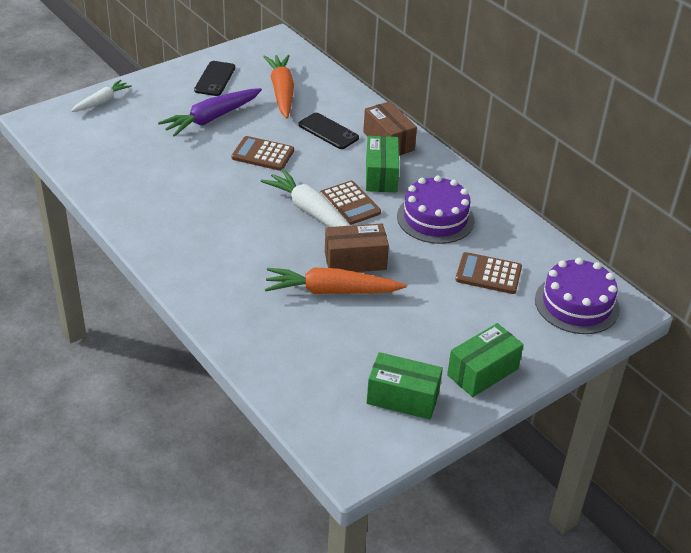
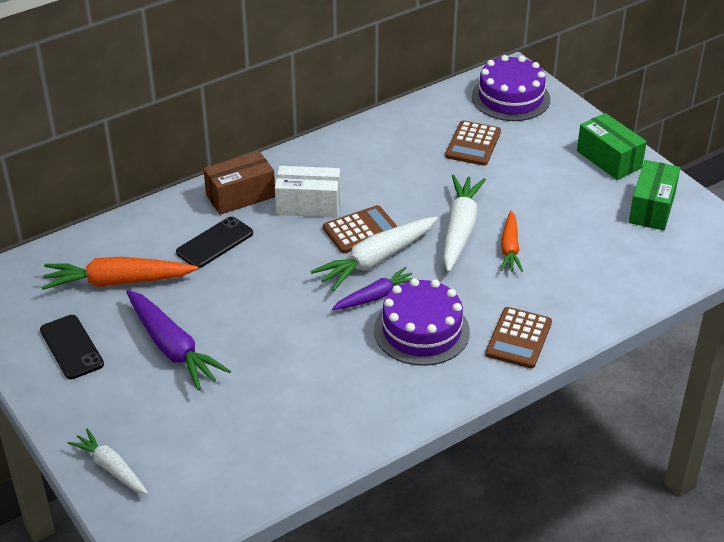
camera: 85 degrees left, 0 degrees up
black phone [194,61,235,96] -> black phone turned 45 degrees clockwise [40,315,104,379]
brown calculator [232,136,294,171] -> brown calculator moved to [485,307,552,368]
orange carrot [265,267,407,294] -> orange carrot [500,211,523,272], size x0.62
brown box [325,224,389,272] -> white carrot [443,175,486,272]
green box [366,136,399,192] -> white box [275,166,341,218]
purple cake [397,175,475,244] -> purple cake moved to [374,278,470,366]
none -> purple carrot [332,267,418,310]

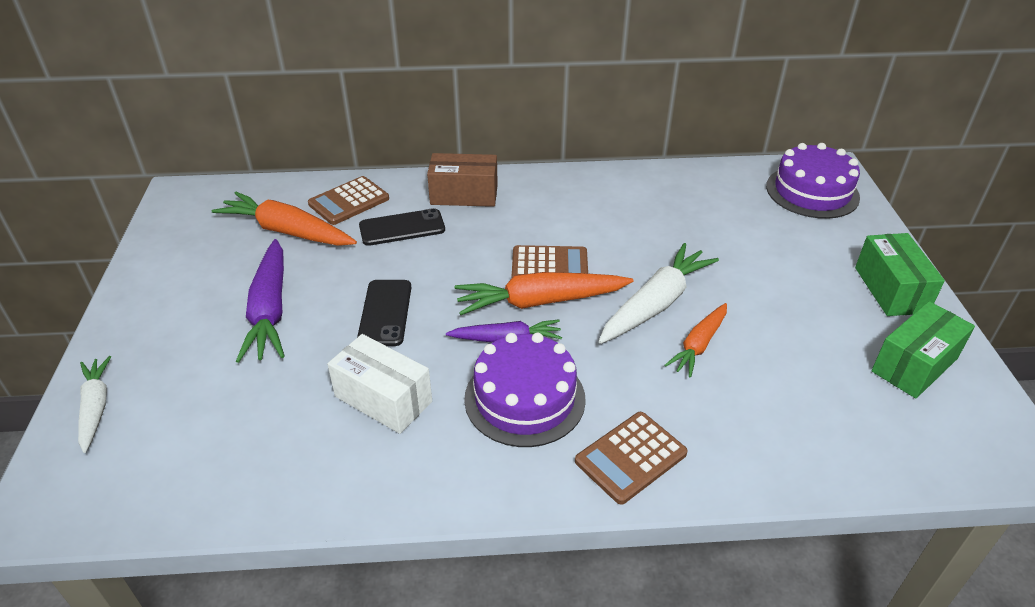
camera: 30 degrees right, 0 degrees up
black phone [40,315,104,379] -> black phone moved to [357,280,411,346]
white box [275,166,341,218] -> white box moved to [327,334,432,434]
white carrot [311,216,438,291] -> orange carrot [455,272,633,315]
brown calculator [445,121,501,166] -> brown calculator moved to [308,176,389,225]

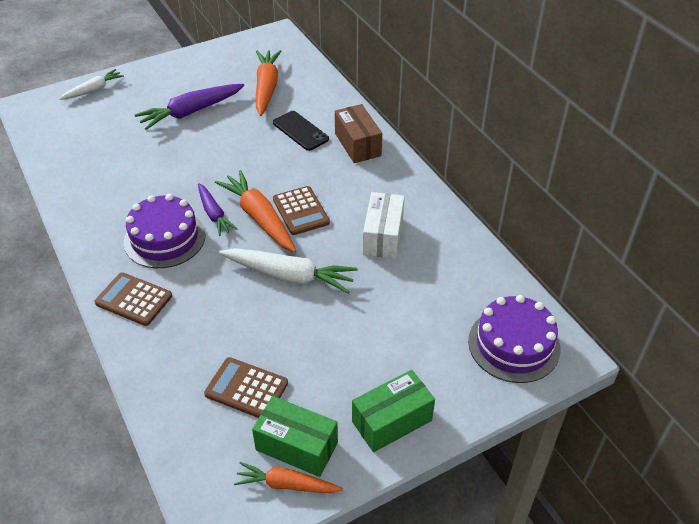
camera: 65 degrees right, 5 degrees up
brown calculator [308,176,389,225] -> brown calculator moved to [204,357,288,418]
white box [327,334,432,434] -> white box moved to [363,192,405,259]
black phone [357,280,411,346] -> none
orange carrot [665,303,727,378] -> orange carrot moved to [234,462,343,493]

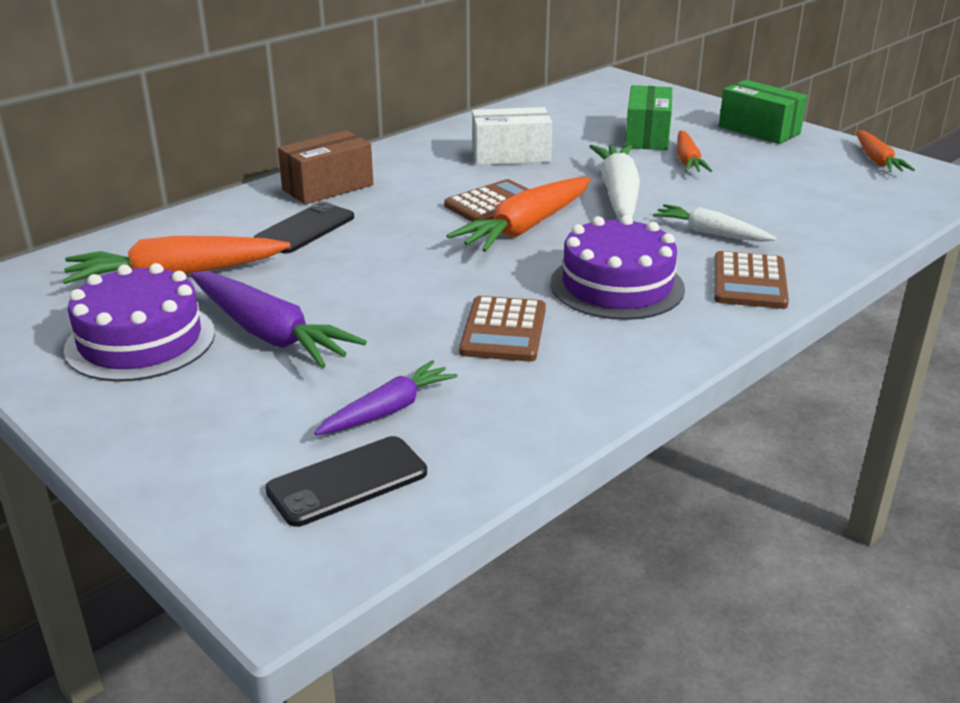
camera: 105 degrees left, 15 degrees down
white carrot [59,69,124,100] -> white carrot moved to [653,204,776,242]
purple carrot [198,183,237,236] -> purple carrot moved to [314,360,458,435]
brown calculator [204,357,288,418] -> brown calculator moved to [459,296,546,362]
green box [252,396,338,477] -> green box moved to [625,85,672,150]
purple cake [468,295,560,383] -> purple cake moved to [64,263,215,382]
none -> black phone [265,436,427,527]
none -> orange carrot [677,130,712,172]

